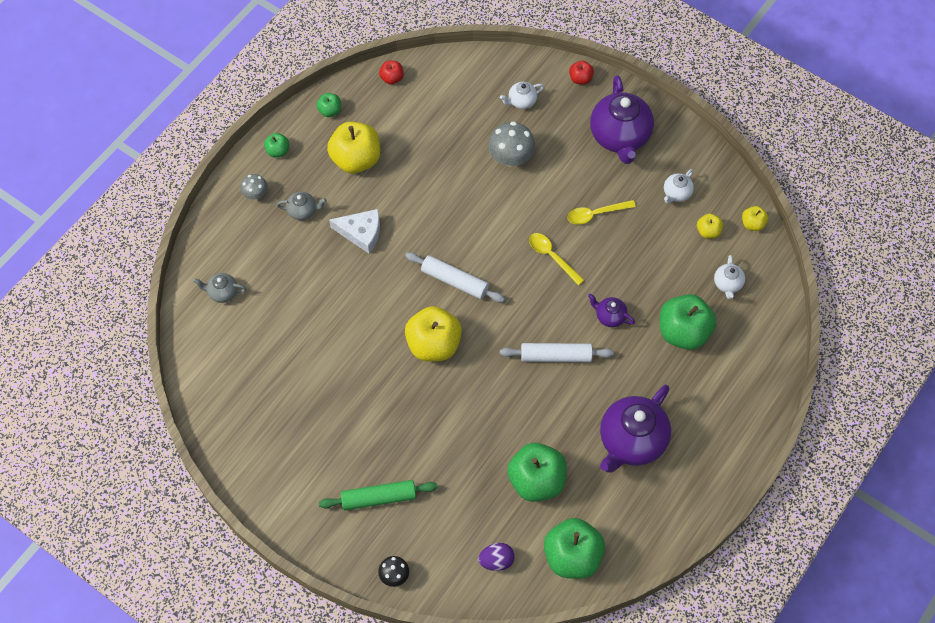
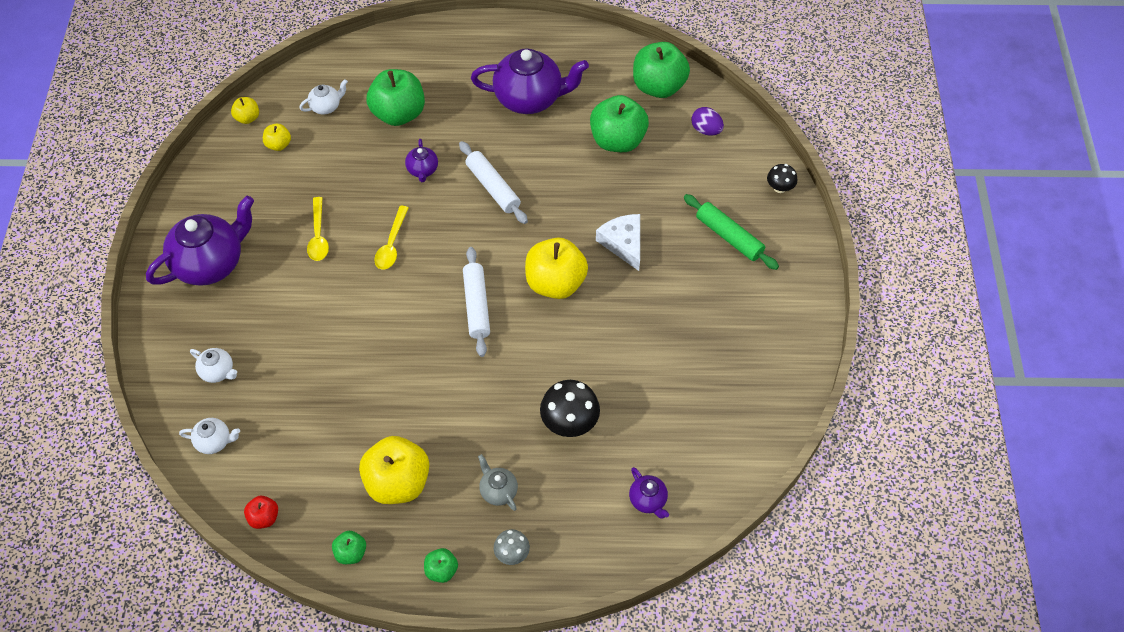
camera: 125 degrees left, 5 degrees down
grey teapot [193,273,247,303] -> purple teapot [629,467,669,519]
white cheese [329,209,380,254] -> white cheese moved to [596,214,640,271]
grey mushroom [488,121,535,167] -> none
yellow spoon [567,200,636,225] -> yellow spoon turned 45 degrees clockwise [307,197,329,261]
red apple [569,61,594,85] -> none
white teapot [664,169,694,204] -> white teapot moved to [179,418,240,454]
none -> black mushroom [540,380,600,437]

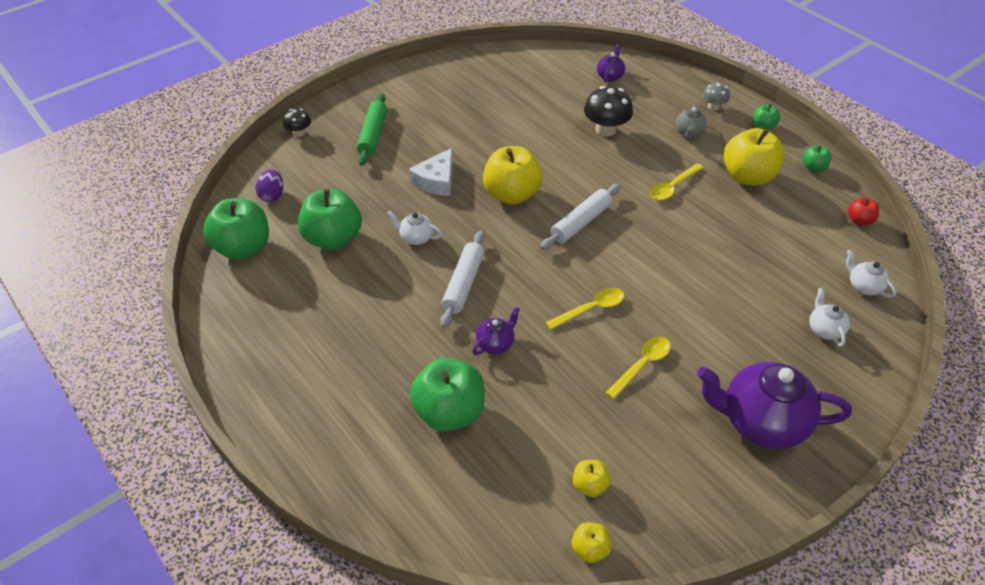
camera: 130 degrees left, 10 degrees down
white teapot [299,79,348,115] -> white teapot moved to [387,211,443,245]
purple teapot [471,48,589,114] -> none
none -> yellow spoon [650,163,704,200]

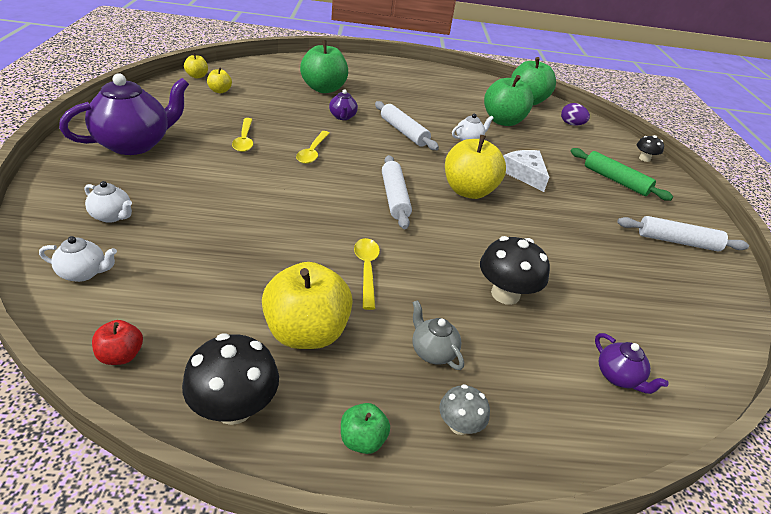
camera: 125 degrees right, 10 degrees down
green apple [803,145,832,172] -> black mushroom [182,333,279,425]
none -> white rolling pin [617,216,749,252]

